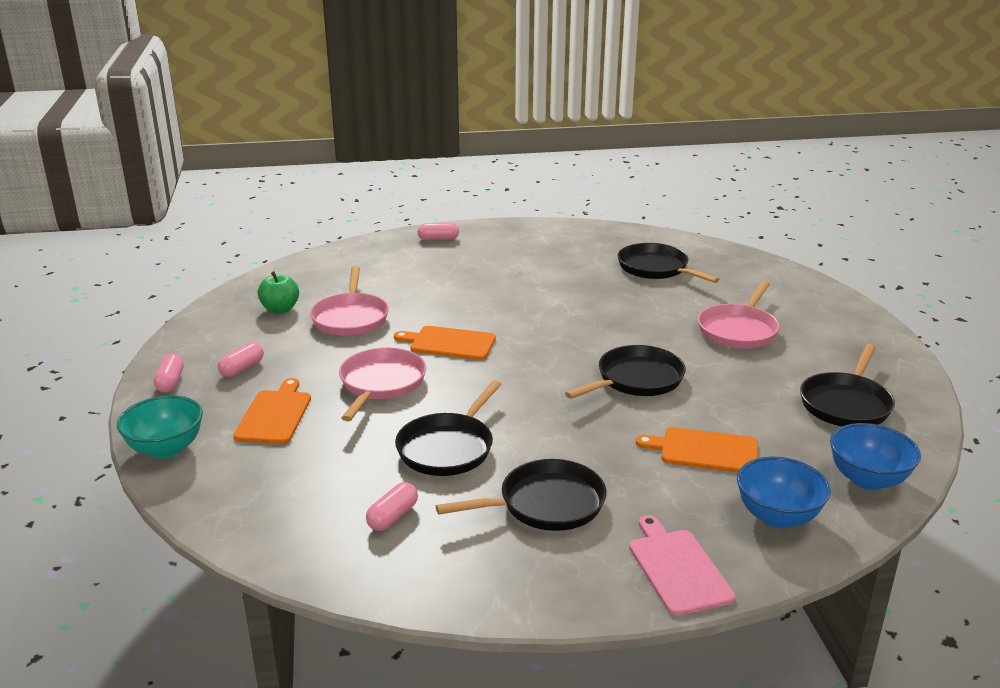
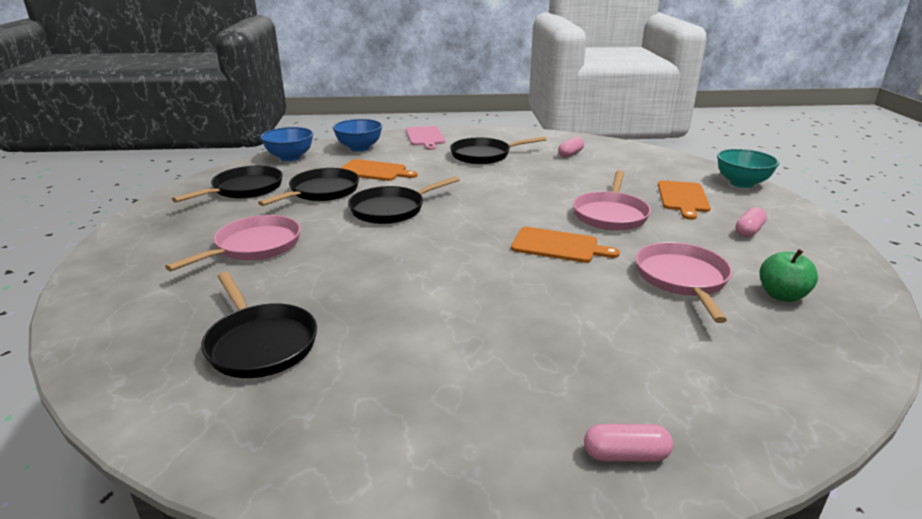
camera: 175 degrees left, 0 degrees up
pink capsule [154,354,184,392] -> none
black pan [395,380,501,476] -> black pan moved to [258,168,359,206]

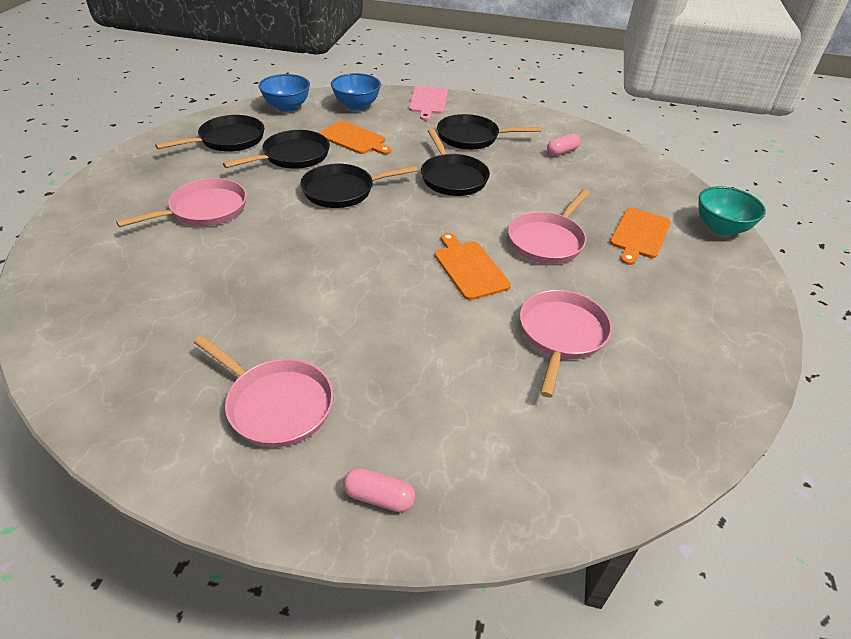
camera: 15 degrees right, 15 degrees up
black pan [201,272,317,378] -> black pan moved to [421,129,490,196]
orange cutting board [511,227,620,263] -> orange cutting board turned 150 degrees counterclockwise [435,233,511,300]
pink capsule [735,207,767,238] -> none
green apple [760,249,818,302] -> none
none -> pink pan [193,335,333,447]

